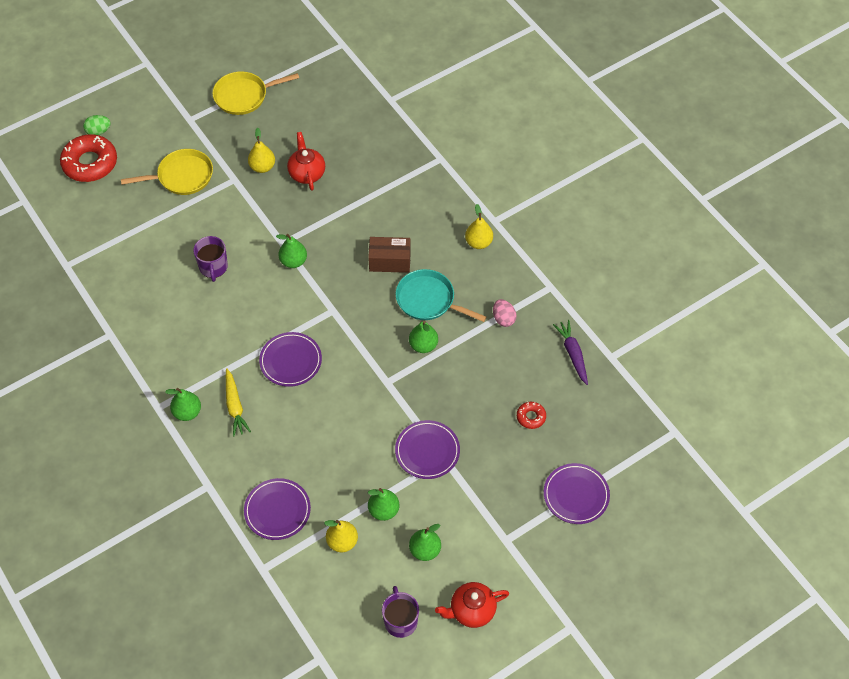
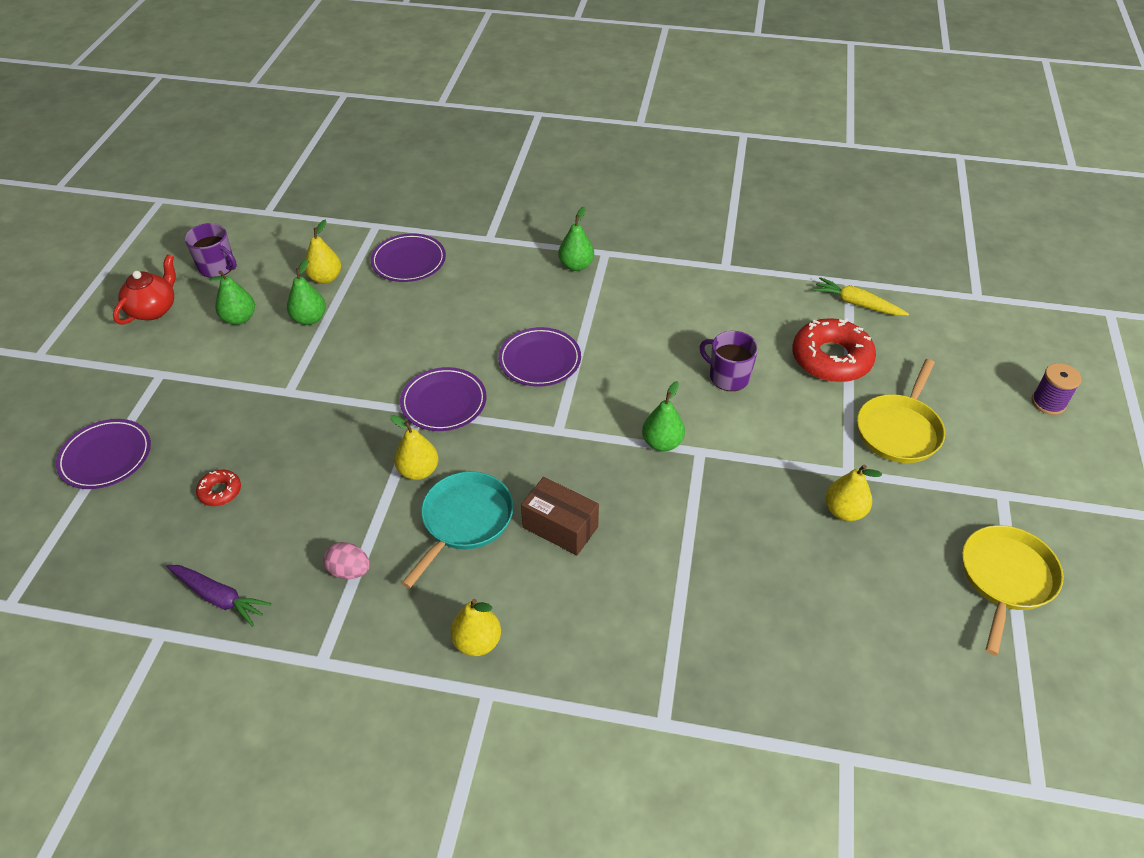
camera: 135 degrees right, 10 degrees down
red donut [60,134,117,182] -> red donut moved to [792,318,876,382]
green egg [83,115,111,135] -> purple spool [1031,363,1082,415]
yellow carrot [226,368,251,437] -> yellow carrot moved to [813,277,909,316]
red teapot [287,132,325,191] -> none
brown box [368,237,411,273] -> brown box turned 75 degrees clockwise [521,477,599,555]
turquoise pan [395,269,486,322] -> turquoise pan turned 45 degrees counterclockwise [401,471,514,588]
purple plate [395,420,460,479] -> purple plate moved to [400,367,487,431]
green pear [409,321,438,353] -> yellow pear [390,415,438,480]

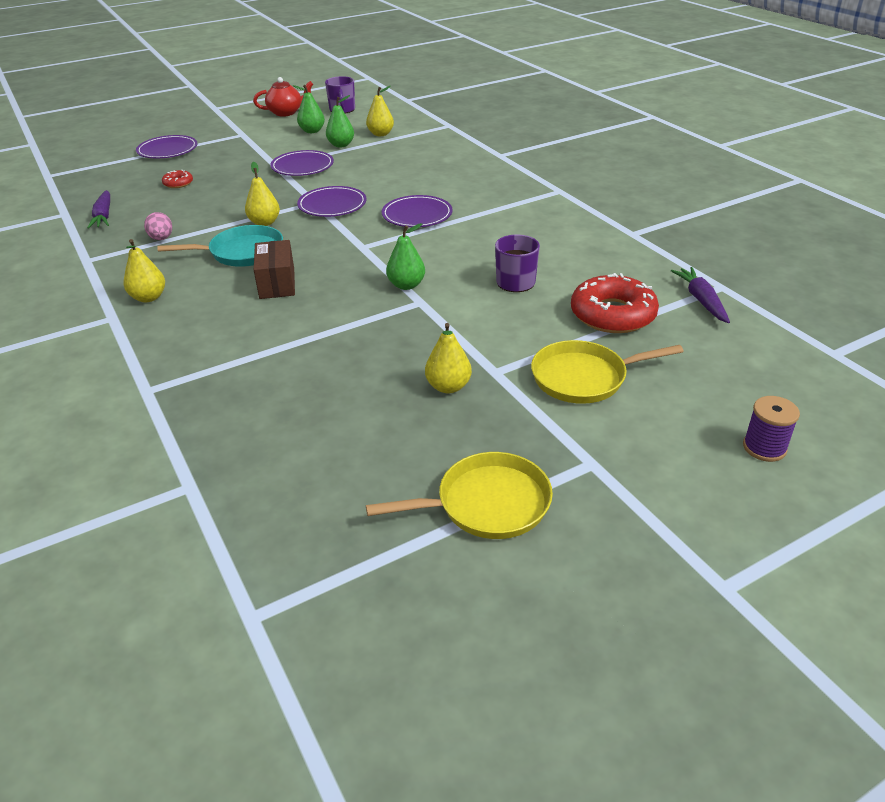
camera: 50 degrees right, 10 degrees down
purple plate [370,233,446,282] -> purple plate moved to [270,150,334,176]
green pear [558,207,594,271] -> none
yellow carrot [813,277,909,316] -> purple carrot [671,267,730,323]

